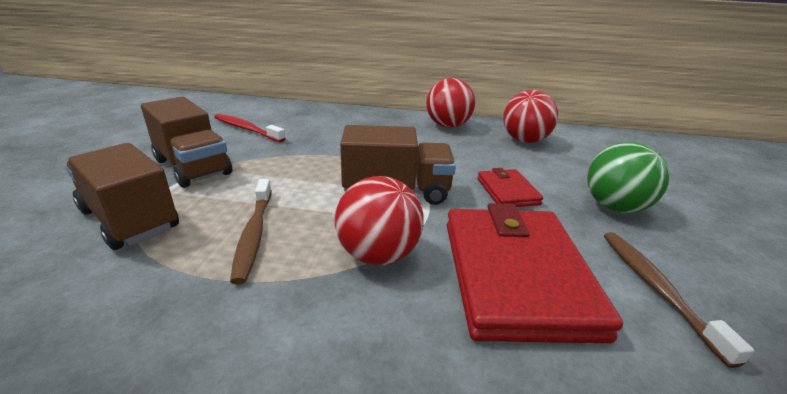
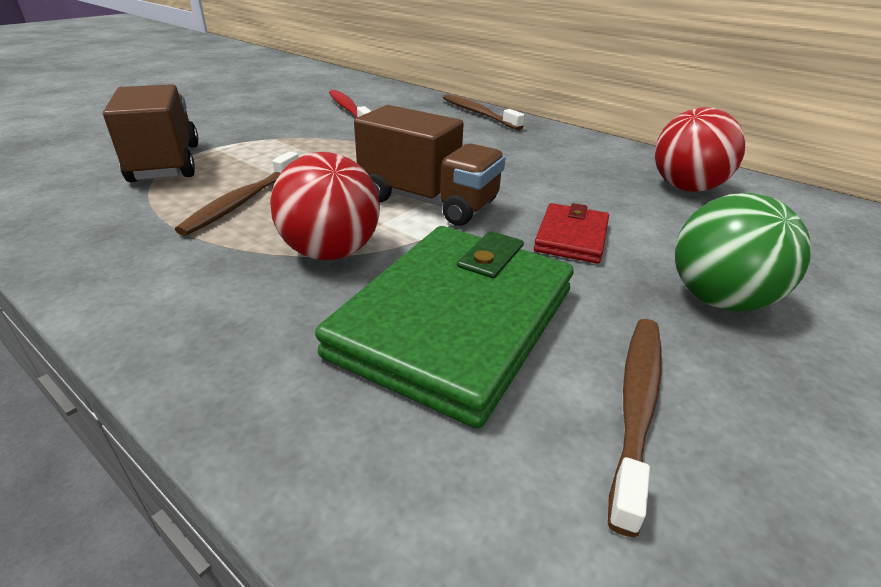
camera: 30 degrees right, 5 degrees up
brown truck [141,96,232,188] -> none
red ball [426,78,475,128] -> none
red wallet [447,203,623,343] -> green wallet [315,226,574,428]
none -> brown toothbrush [443,94,525,130]

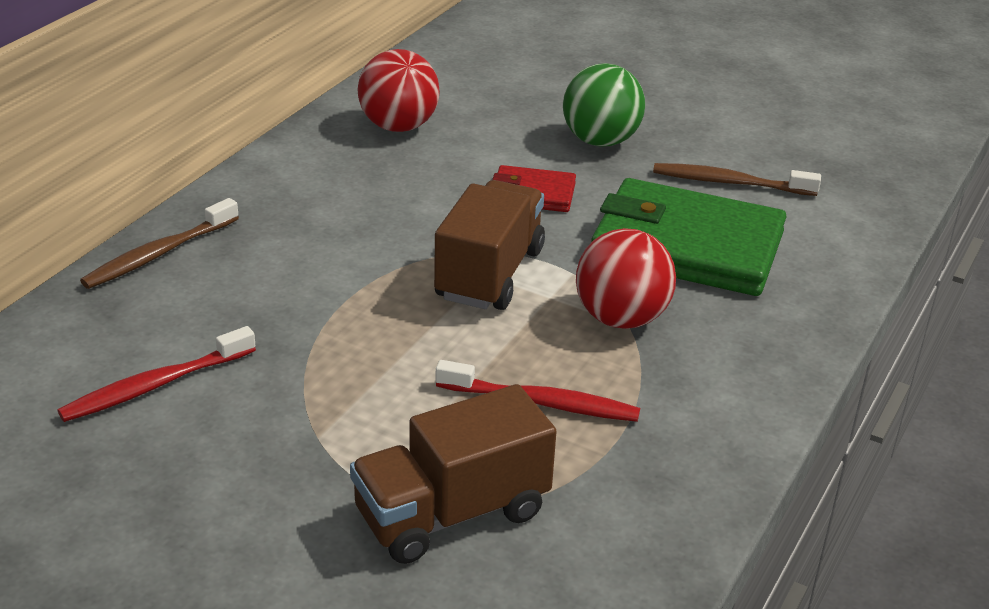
camera: 100 degrees left, 0 degrees up
brown toothbrush [175,151,299,236] -> red toothbrush [436,360,640,422]

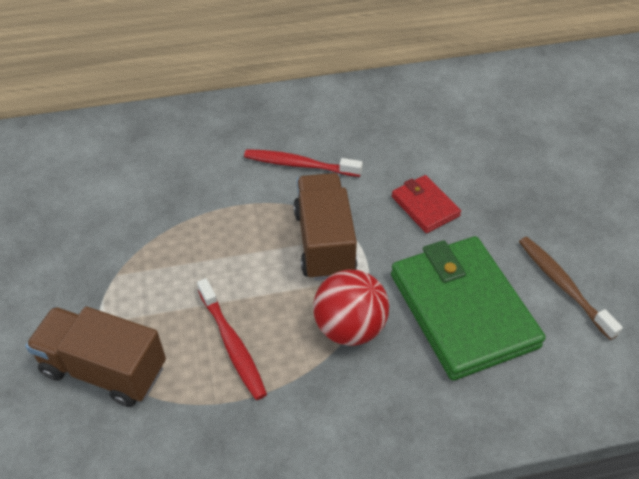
camera: 50 degrees right, 15 degrees up
red toothbrush [57,326,256,422] -> red toothbrush moved to [244,149,363,177]
brown toothbrush [80,198,239,289] -> none
red ball [358,49,440,132] -> none
brown truck [434,180,545,310] -> brown truck turned 75 degrees counterclockwise [293,173,357,281]
green ball [563,63,645,147] -> none

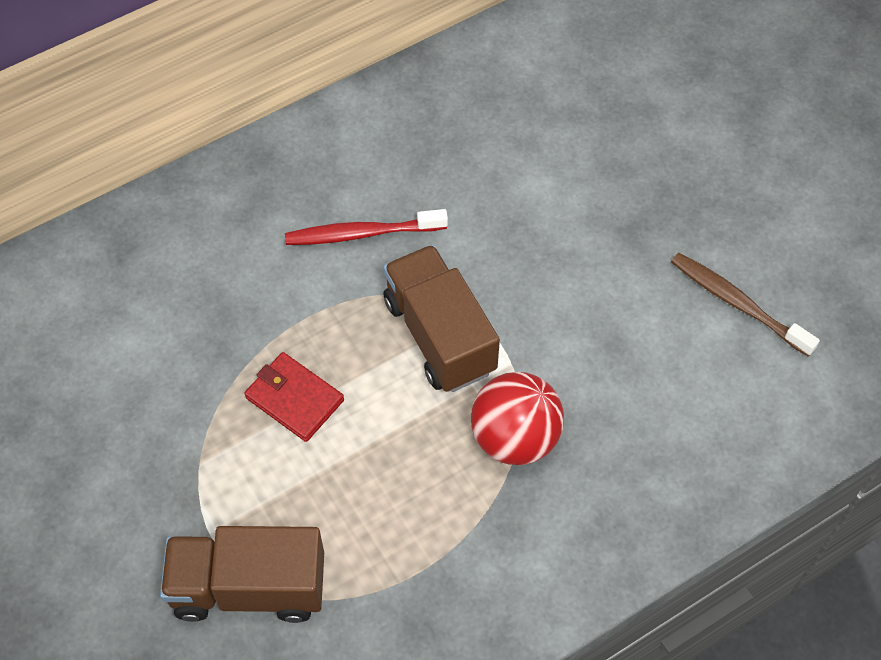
camera: 20 degrees left, 10 degrees up
red toothbrush [197,278,267,400] -> none
green wallet [391,236,546,381] -> none
red wallet [392,175,461,233] -> red wallet moved to [244,352,344,442]

